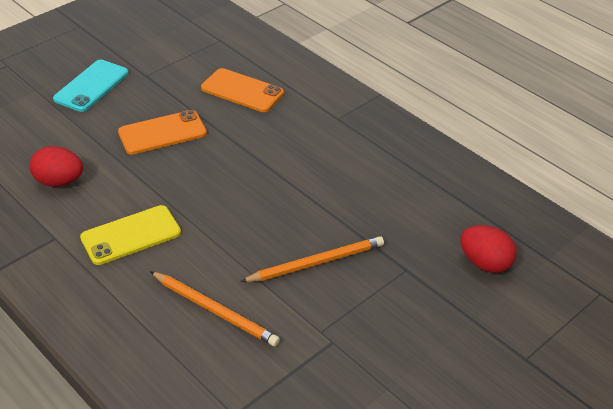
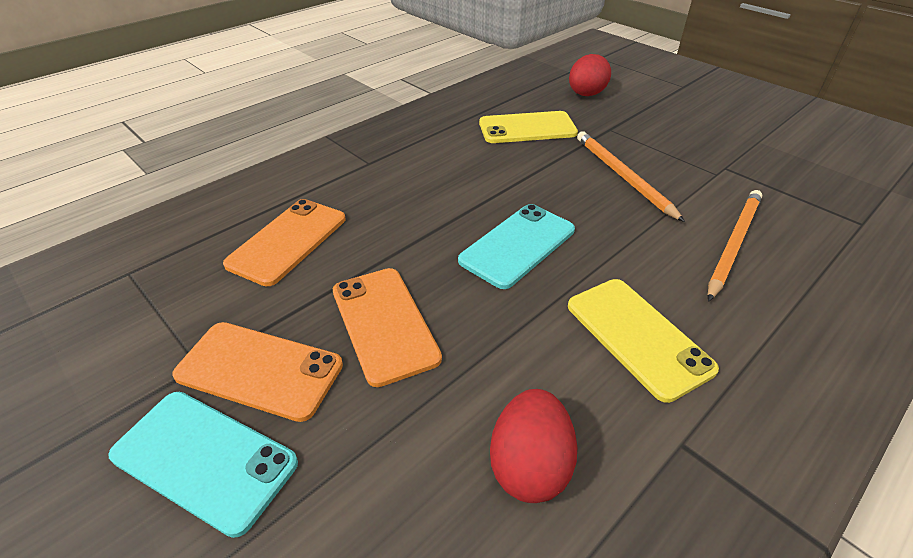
camera: 90 degrees left, 0 degrees up
none -> orange phone [172,322,343,422]
none -> turquoise phone [458,204,575,289]
none -> yellow phone [479,111,578,143]

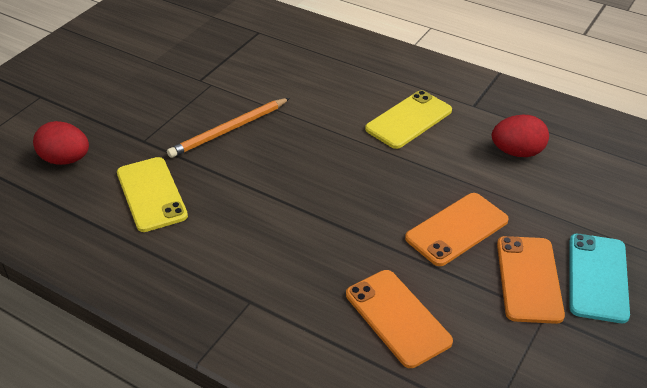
camera: 105 degrees left, 0 degrees up
orange phone [223,199,346,286] -> orange phone turned 45 degrees clockwise [346,270,453,368]
turquoise phone [458,204,575,289] -> none
orange pencil [708,190,762,302] -> none

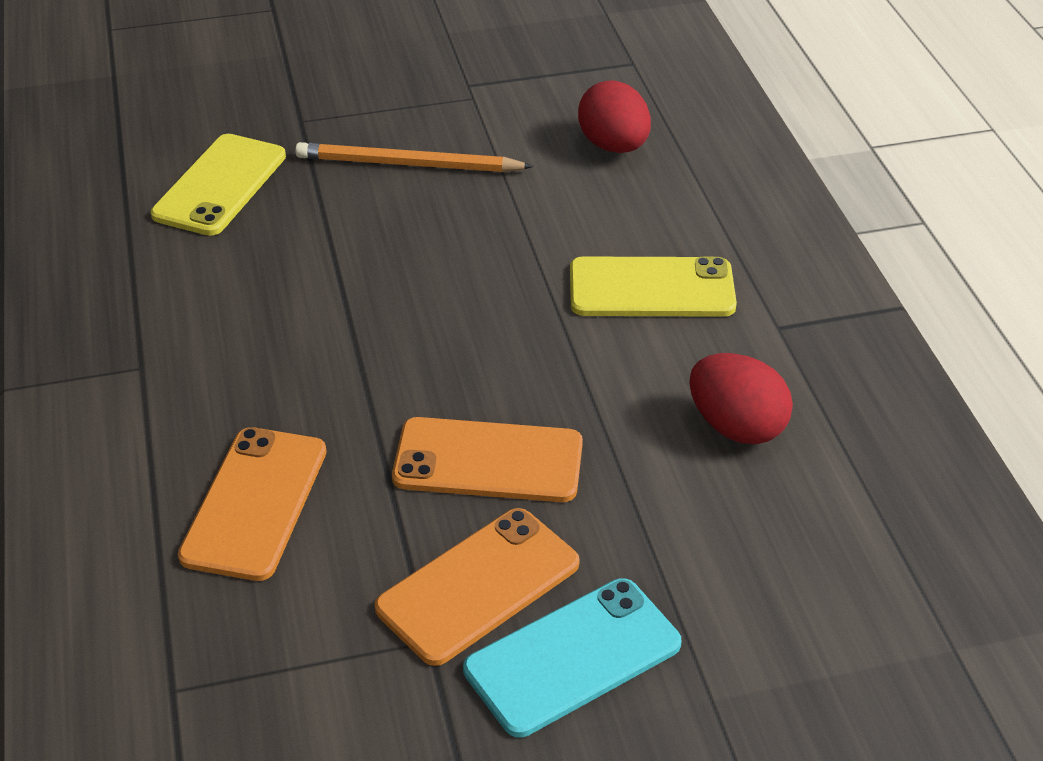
camera: 45 degrees right, 0 degrees up
red egg [33,121,89,165] -> red egg moved to [578,80,651,153]

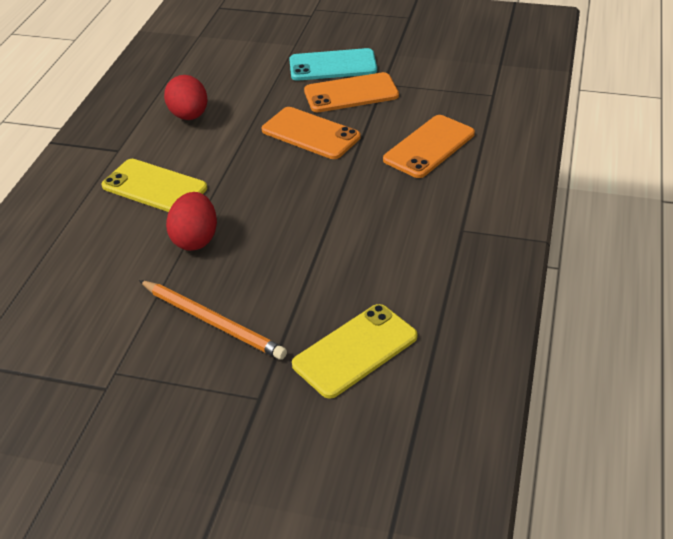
camera: 150 degrees left, 0 degrees up
red egg [578,80,651,153] -> red egg moved to [166,192,217,251]

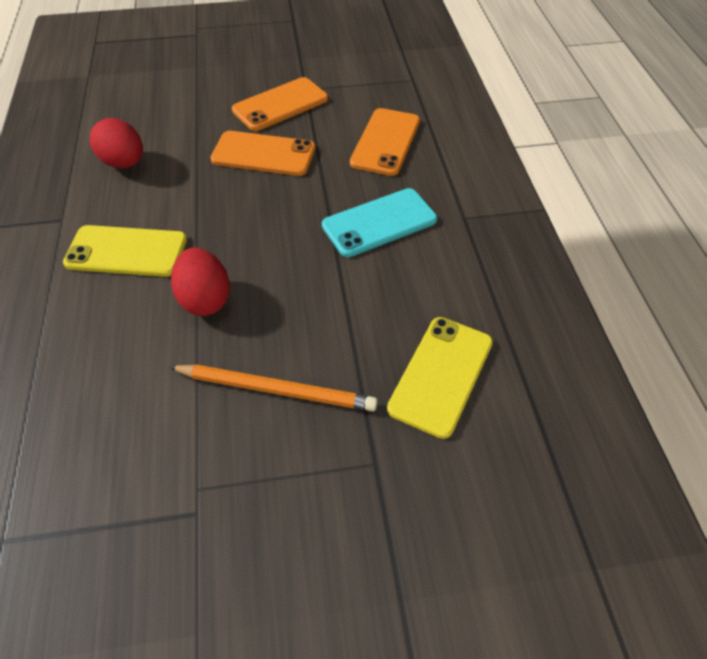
camera: 25 degrees left, 10 degrees up
turquoise phone [289,48,377,81] -> turquoise phone moved to [322,188,437,257]

